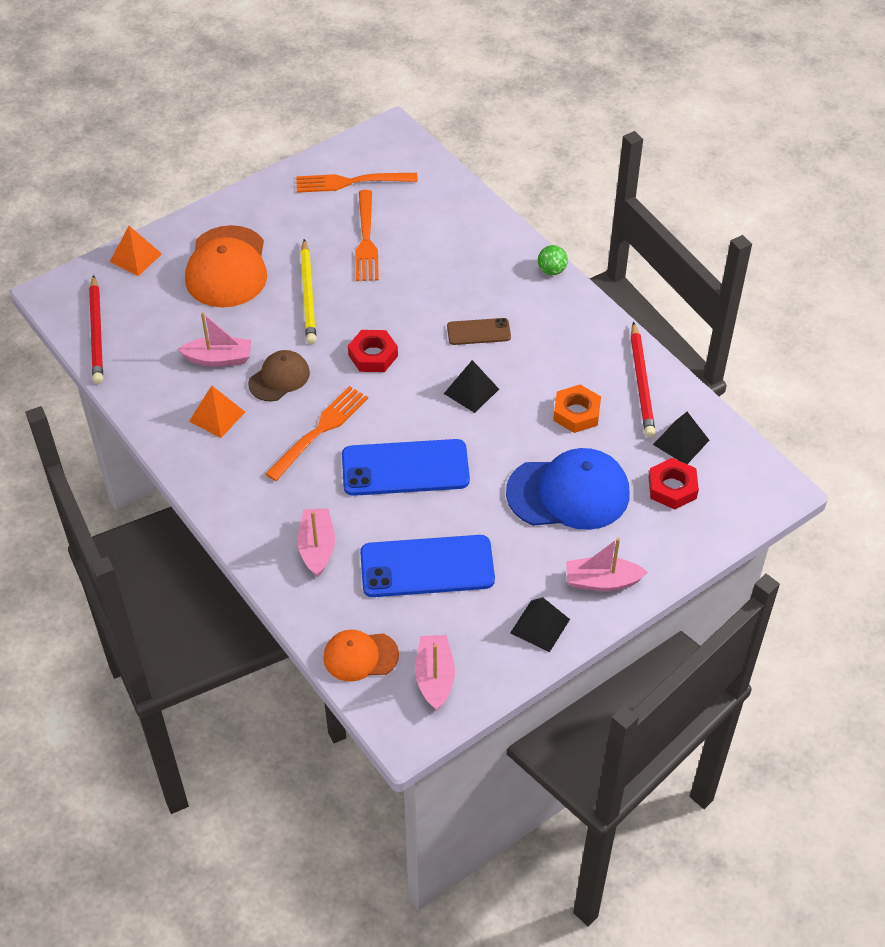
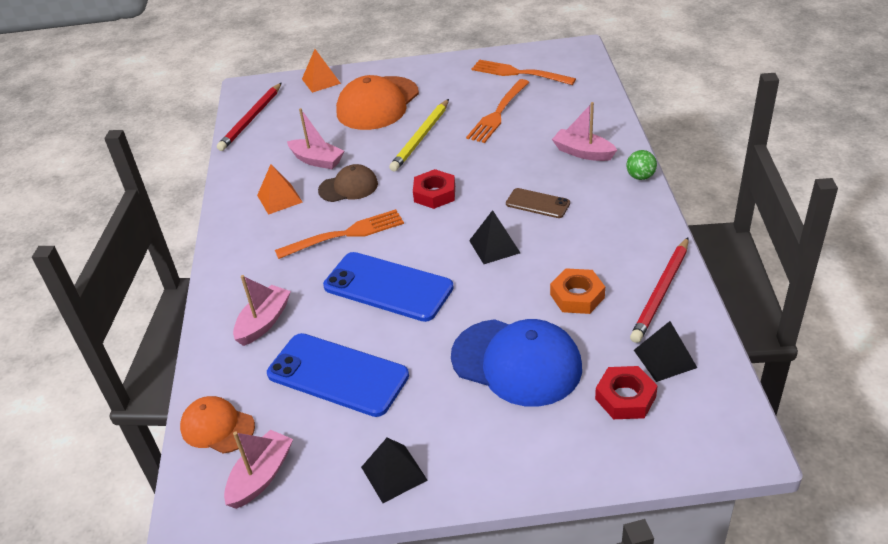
camera: 35 degrees right, 10 degrees down
pink boat [566,538,648,591] -> pink boat moved to [552,102,617,161]

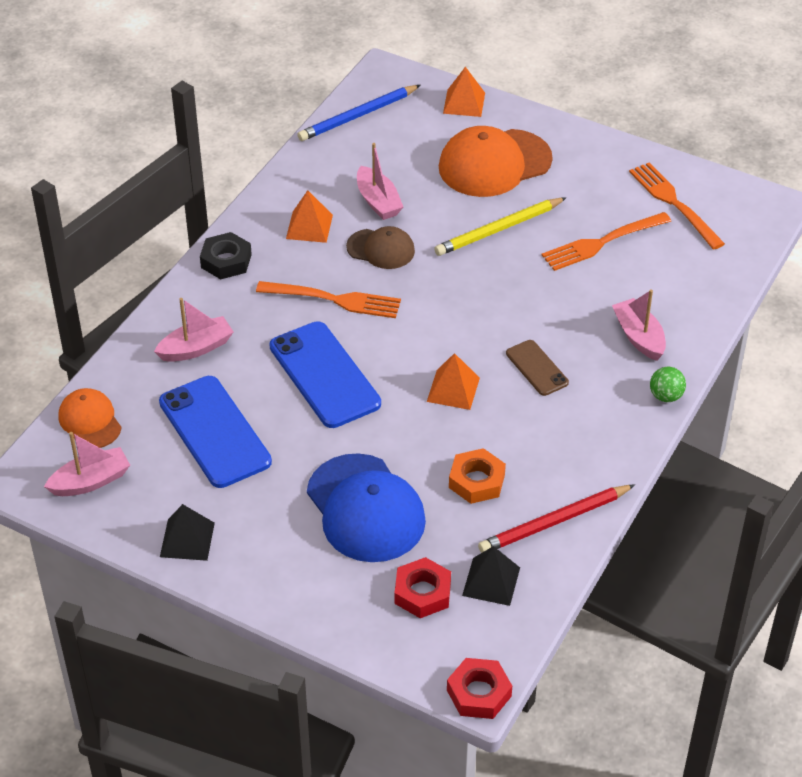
camera: 30 degrees right, 5 degrees up
red pencil [217,83,281,151] -> blue pencil [297,85,421,141]
red nut [413,169,455,209] -> red nut moved to [447,658,512,719]
black pyramid [469,210,520,264] -> orange pyramid [427,353,480,410]
none -> black nut [200,232,252,280]

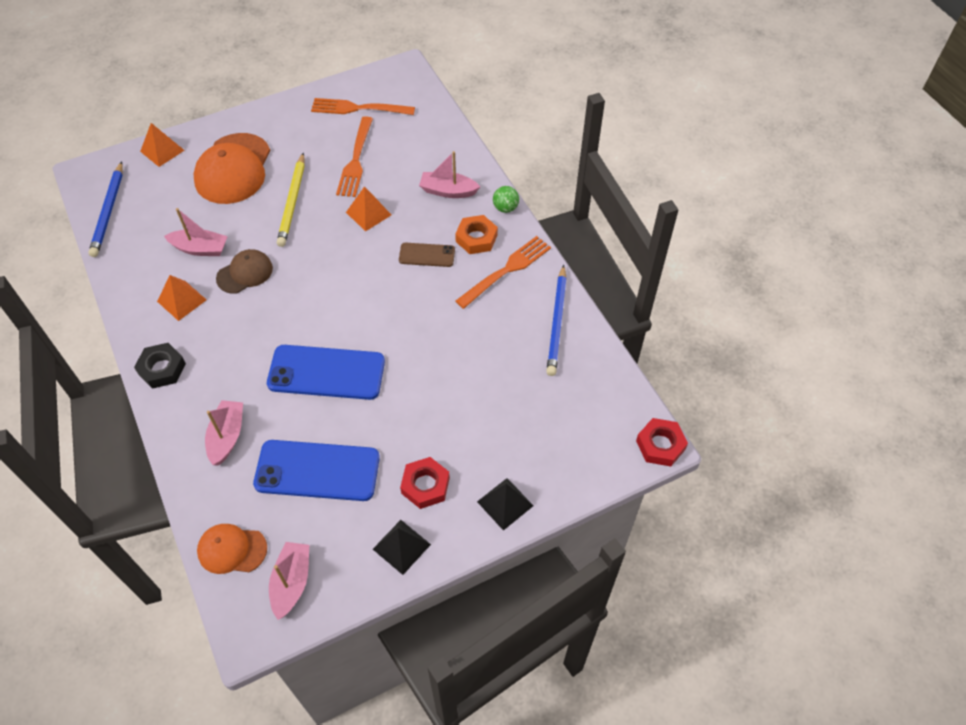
camera: 55 degrees left, 10 degrees up
orange fork [256,281,401,318] -> orange fork moved to [455,236,551,309]
blue cap [307,453,426,562] -> none
red nut [395,557,451,618] -> red nut moved to [400,457,450,509]
orange pyramid [427,353,480,410] -> orange pyramid moved to [346,186,391,232]
orange nut [449,448,506,504] -> orange nut moved to [455,215,498,254]
black pyramid [462,546,520,606] -> black pyramid moved to [477,478,533,531]
red pencil [478,485,635,553] -> blue pencil [546,265,567,376]

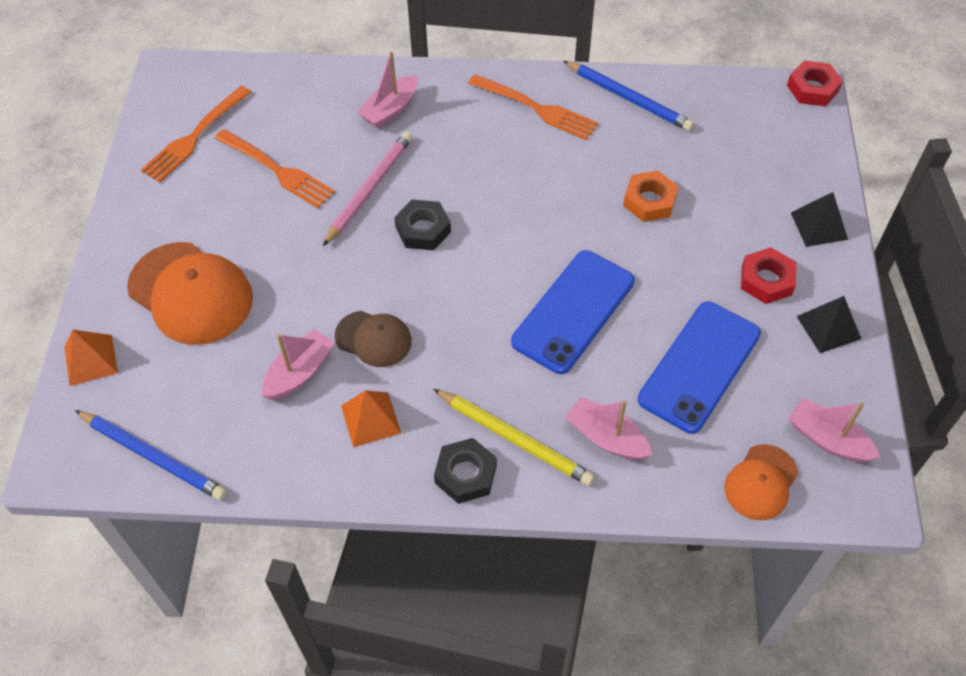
camera: 60 degrees left, 0 degrees up
brown cap [216,249,273,294] -> brown cap turned 120 degrees clockwise [335,311,412,367]
yellow pencil [277,152,305,247] -> yellow pencil moved to [433,389,595,486]
orange pyramid [346,186,391,232] -> pink pencil [323,132,413,246]
brown phone [399,243,455,267] -> none
orange nut [455,215,498,254] -> orange nut moved to [623,171,678,222]
orange fork [455,236,551,309] -> orange fork turned 135 degrees clockwise [468,74,598,140]
green ball [493,186,519,213] -> none
none -> black nut [394,199,451,250]

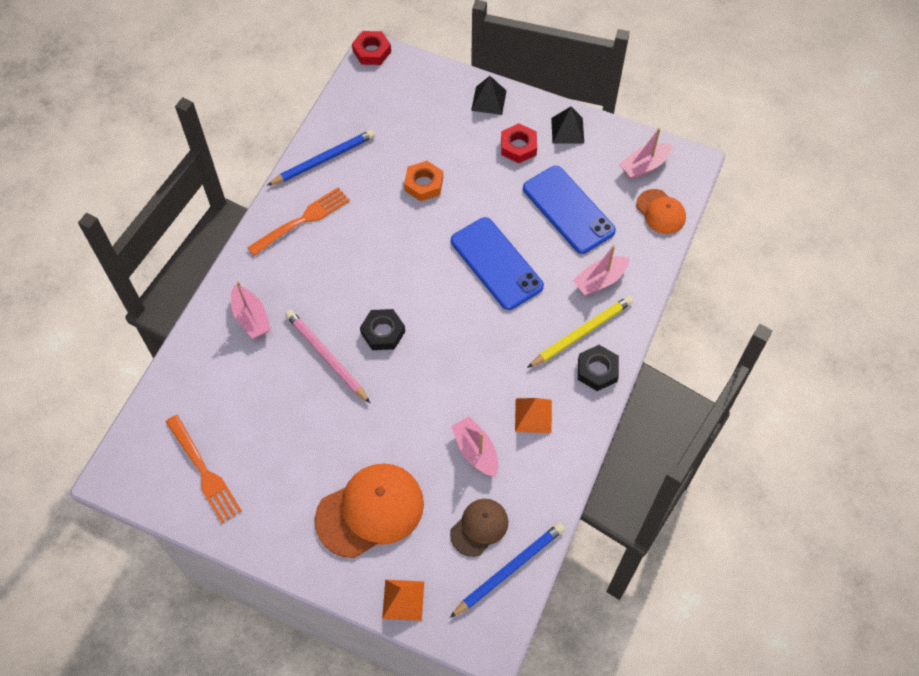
camera: 70 degrees left, 5 degrees up
orange fork [214,129,335,208] -> none
brown cap [335,311,412,367] -> brown cap moved to [450,499,508,557]

